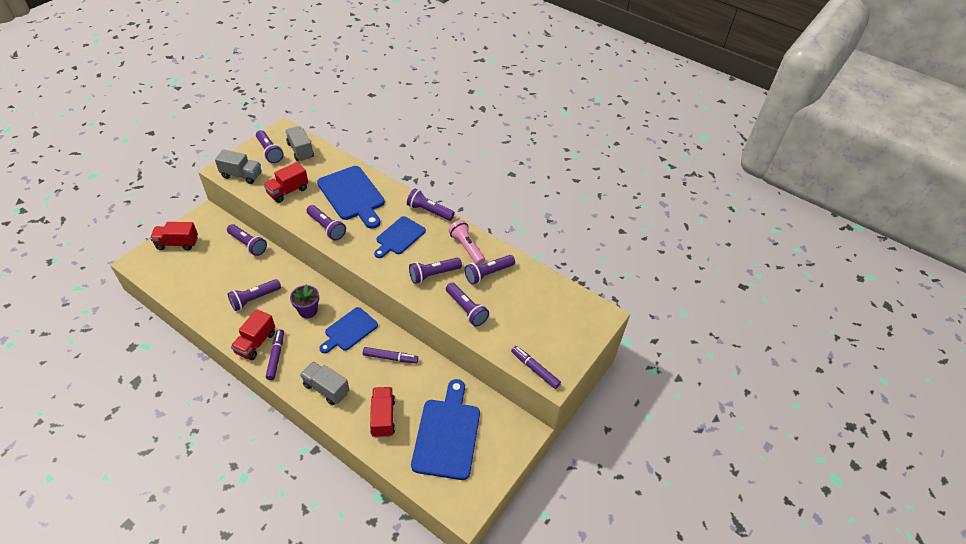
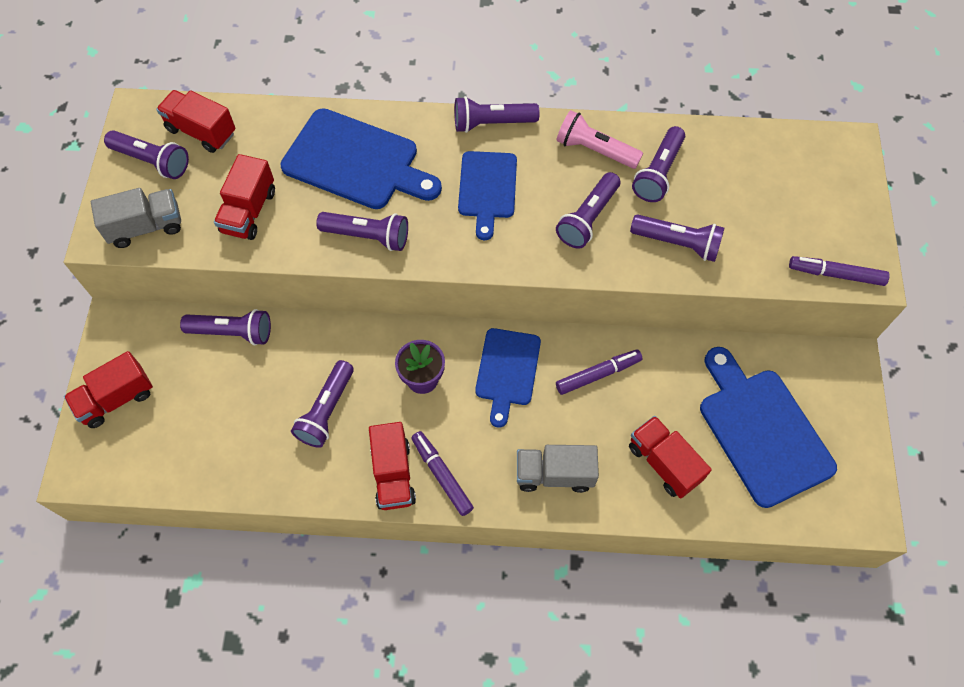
camera: 30 degrees left, 15 degrees up
grey truck [285,126,314,161] -> red truck [156,90,236,153]

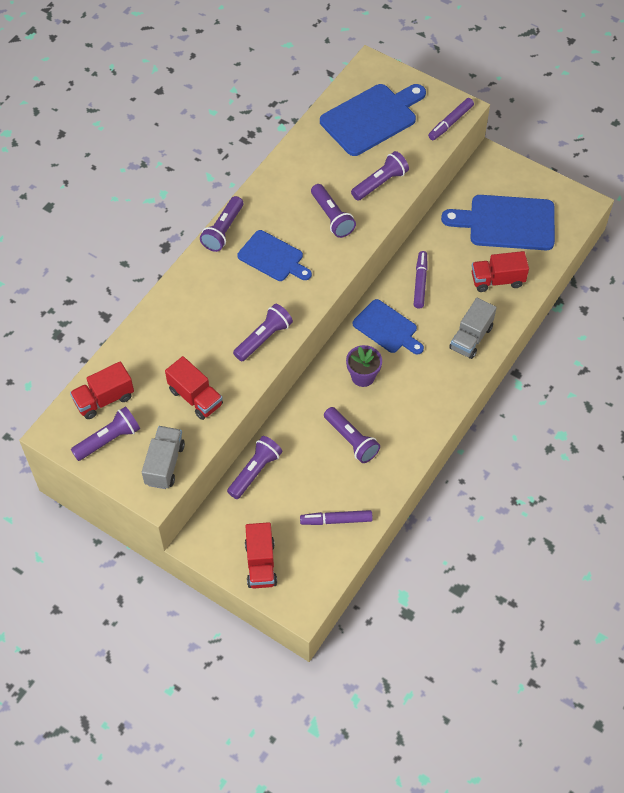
camera: 60 degrees left, 5 degrees down
blue cutting board [280,108,442,209] -> blue cutting board moved to [320,84,426,156]
red truck [369,422,416,510] -> none
purple marker [411,431,474,516] -> purple marker moved to [300,510,373,525]
pink flashlight [556,110,643,169] -> none
purple flashlight [632,126,685,202] -> none

